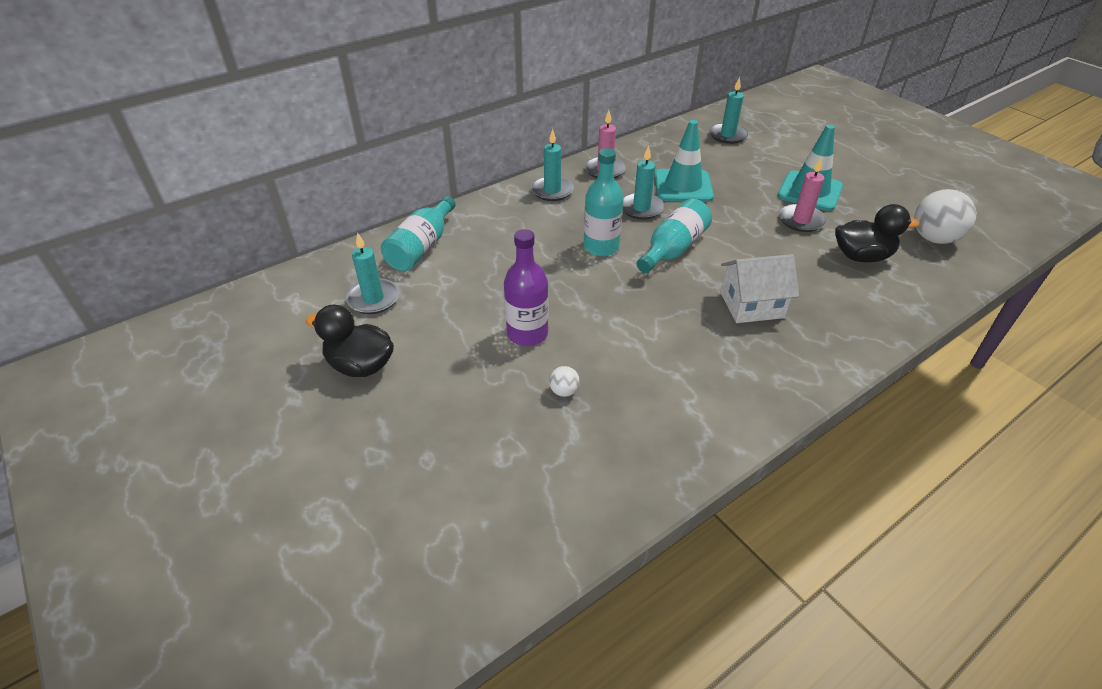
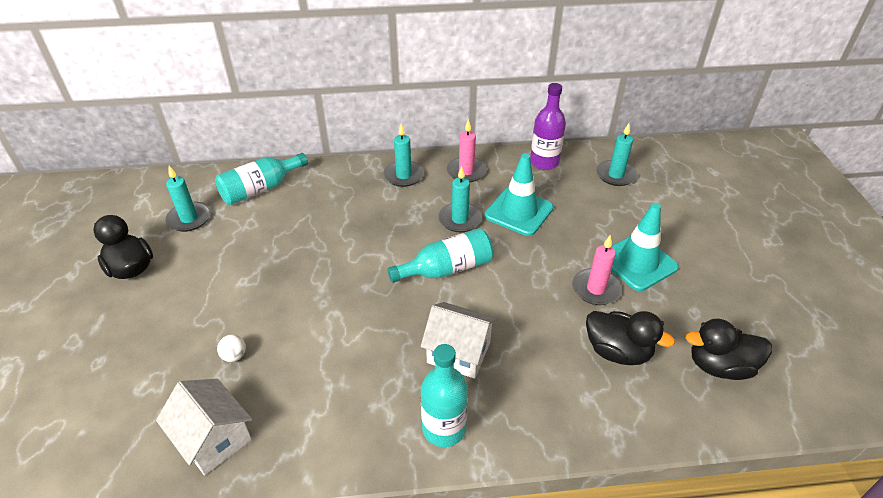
camera: 30 degrees right, 0 degrees up
purple bottle [504,229,548,346] -> purple bottle moved to [530,83,566,170]
turquoise bottle [583,148,623,256] -> turquoise bottle moved to [421,344,468,447]
white ball [914,189,976,244] -> black duck [686,319,772,380]
none -> white house [156,379,252,475]

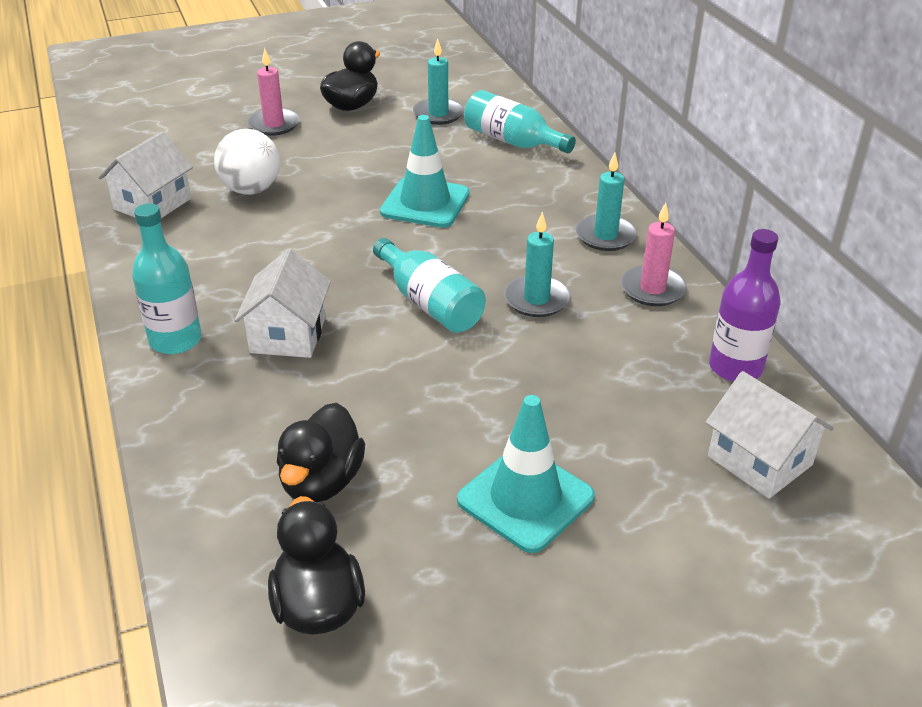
camera: 75 degrees right, 5 degrees down
white ball [217,334,246,362] -> white ball [214,129,280,195], size x2.20
turquoise traffic cone [485,154,554,236] -> turquoise traffic cone moved to [380,115,470,228]
pink candle [572,235,622,305] -> pink candle moved to [247,48,300,136]
turquoise candle [596,123,637,186] -> white house [706,371,834,499]

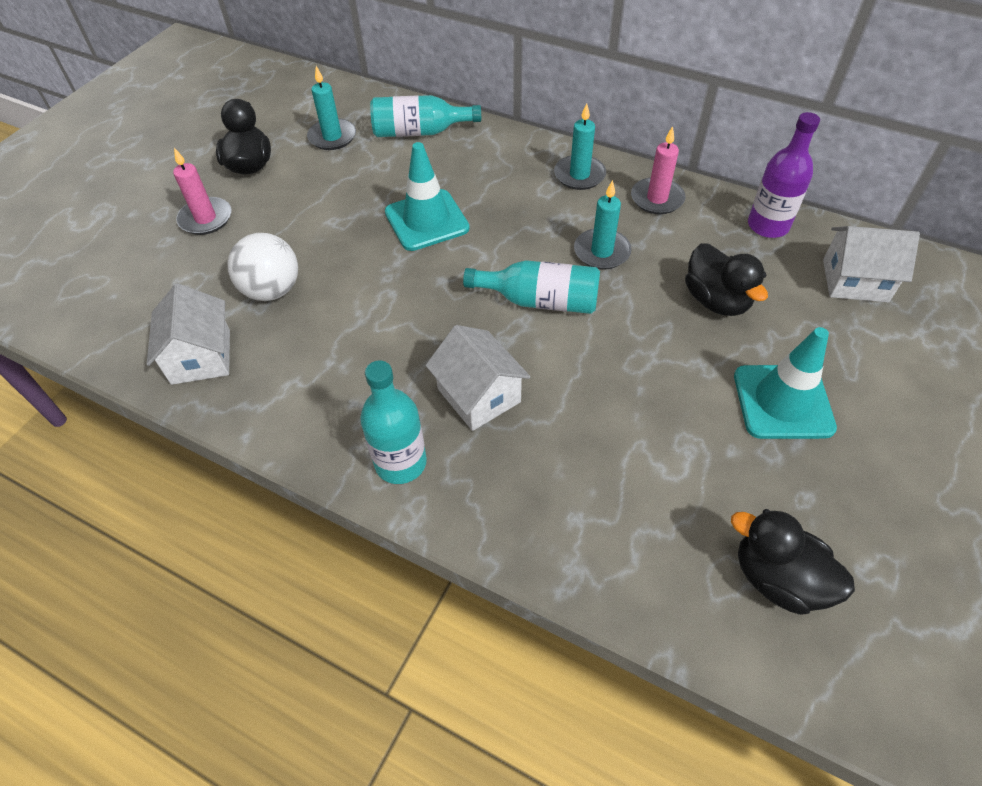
camera: 40 degrees left, 15 degrees up
black duck [277,403,365,502] -> black duck moved to [685,243,768,316]

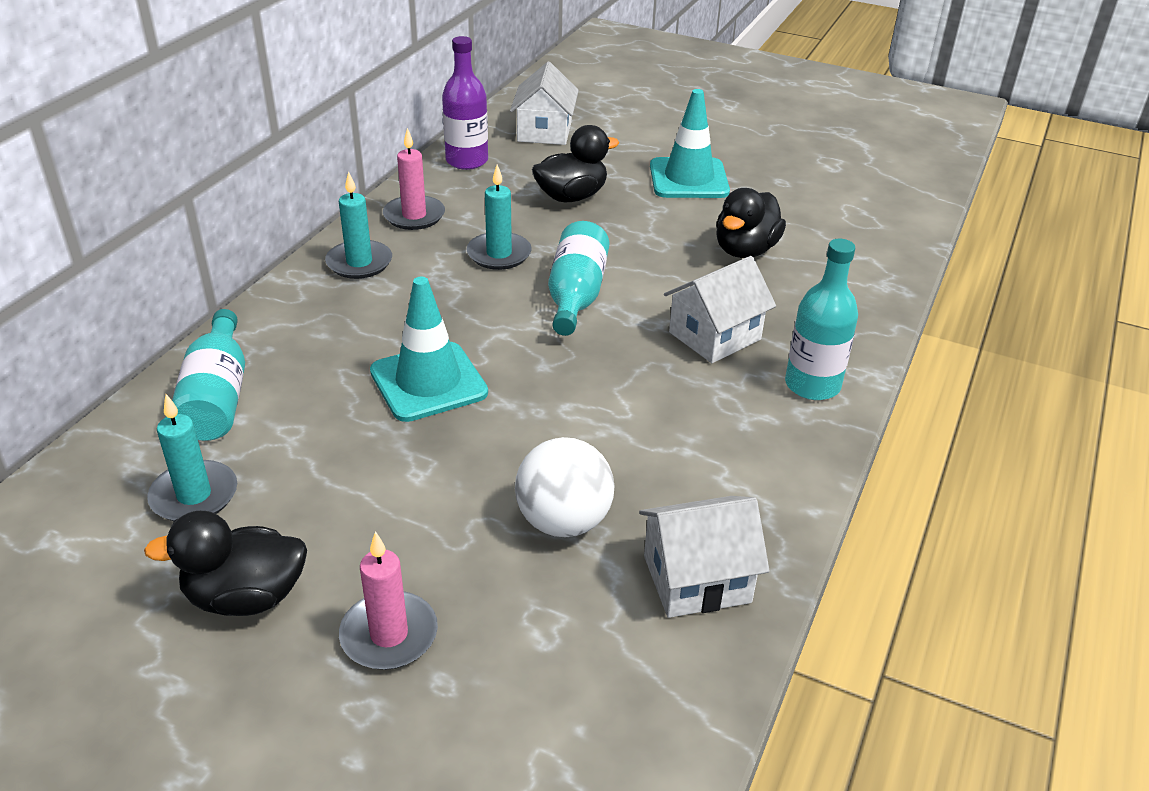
camera: 95 degrees left, 15 degrees down
black duck [731,509,855,615] -> black duck moved to [716,188,786,258]

